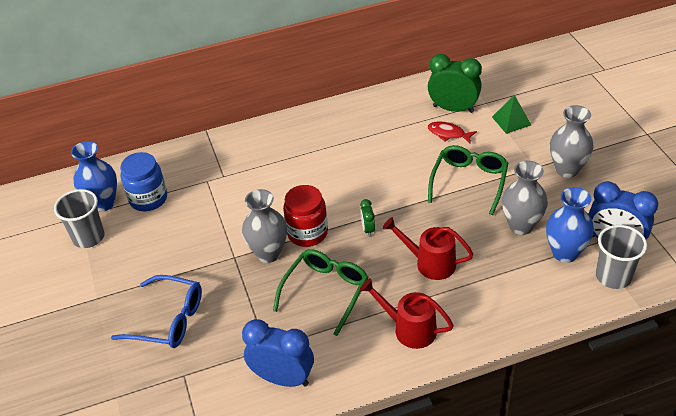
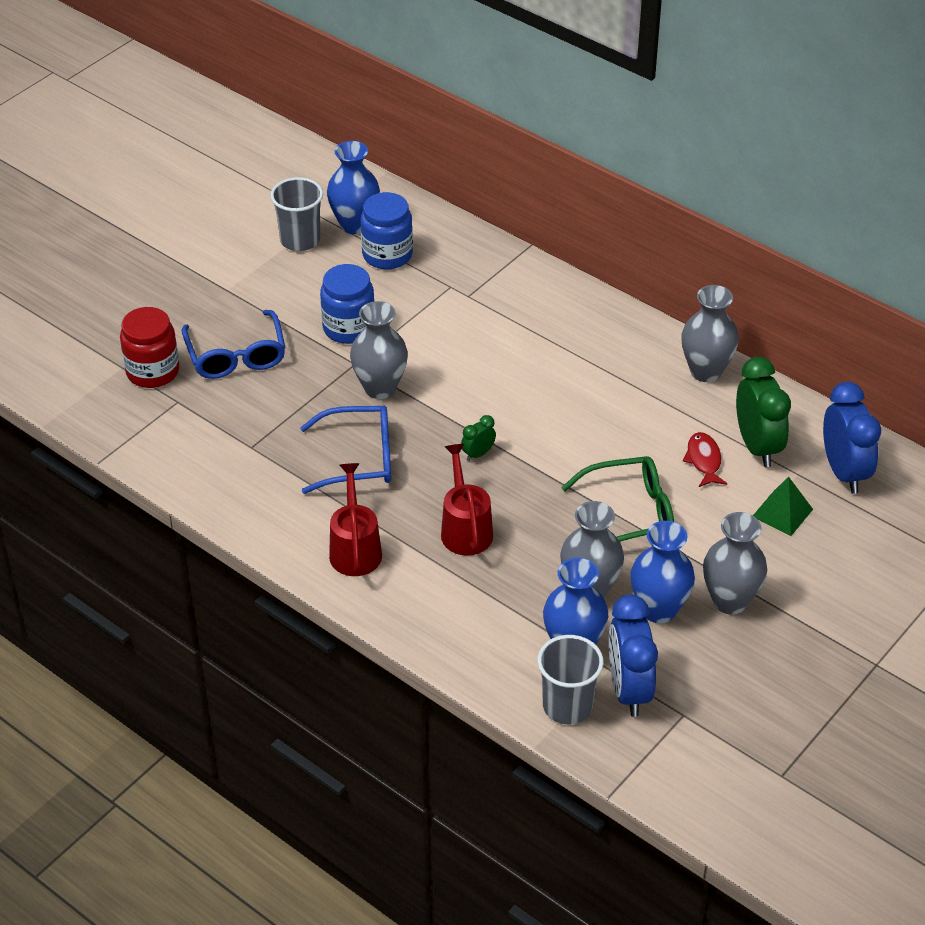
camera: 55 degrees right, 0 degrees up
blue clock [242,319,314,387] -> blue clock moved to [823,382,881,494]
green glasses [273,249,368,336] -> blue glasses [300,405,391,494]
red jar [283,185,328,247] -> red jar moved to [120,307,179,388]
none -> blue jar [320,264,375,344]
none -> blue vase [630,521,695,623]
none -> grey vase [681,285,739,382]

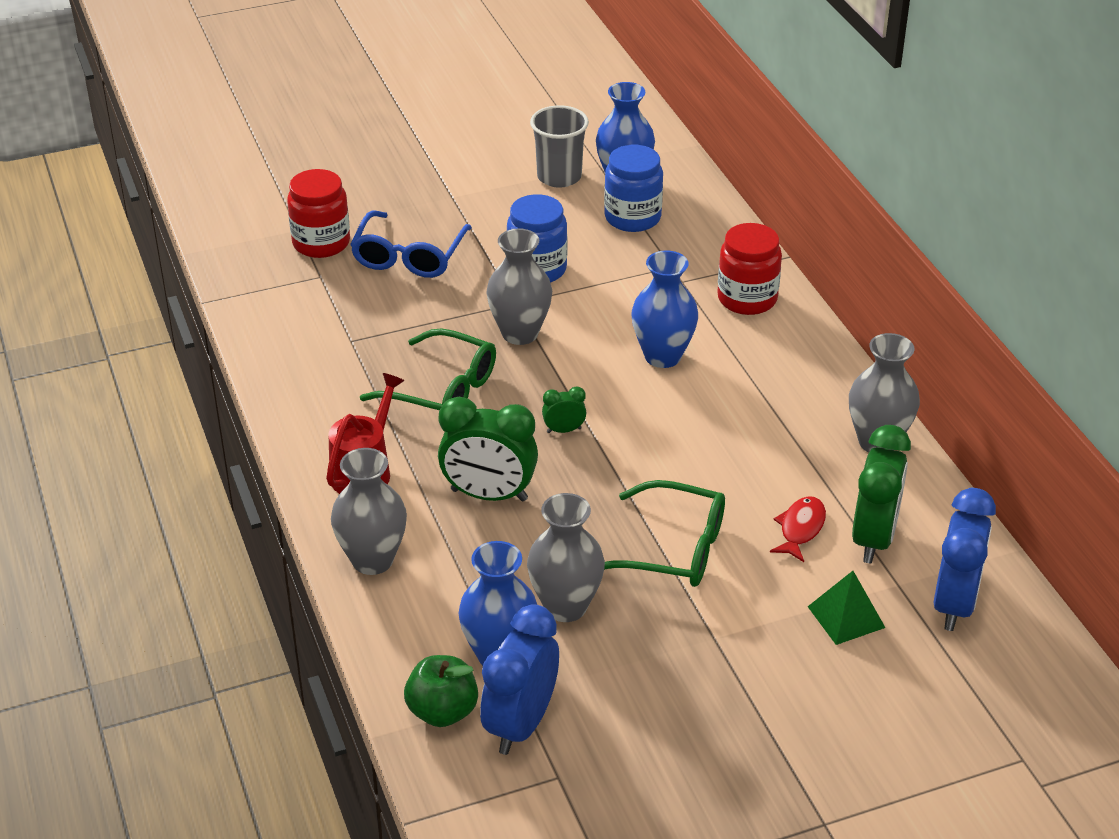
camera: 30 degrees right, 5 degrees down
blue glasses [300,405,391,494] -> green glasses [360,328,496,410]
red watering can [441,444,493,556] -> green clock [438,397,538,502]
grey cup [537,635,604,724] -> green apple [404,655,478,727]
blue vase [630,521,695,623] -> blue vase moved to [632,250,698,368]
grey vase [703,512,767,615] -> grey vase moved to [331,448,407,575]
none -> red jar [717,223,782,315]

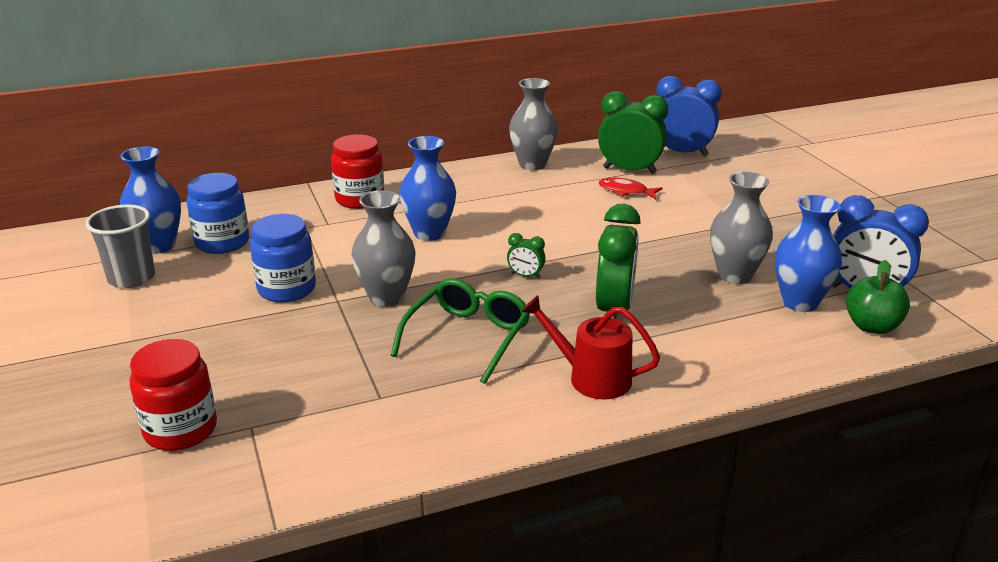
camera: 90 degrees left, 10 degrees down
grey vase [331,448,407,575] -> none
blue glasses [350,210,472,278] -> none
green clock [542,386,586,433] -> green clock turned 60 degrees counterclockwise [507,233,546,279]
green glasses [604,480,725,587] -> none
green pyramid [808,571,885,645] -> none

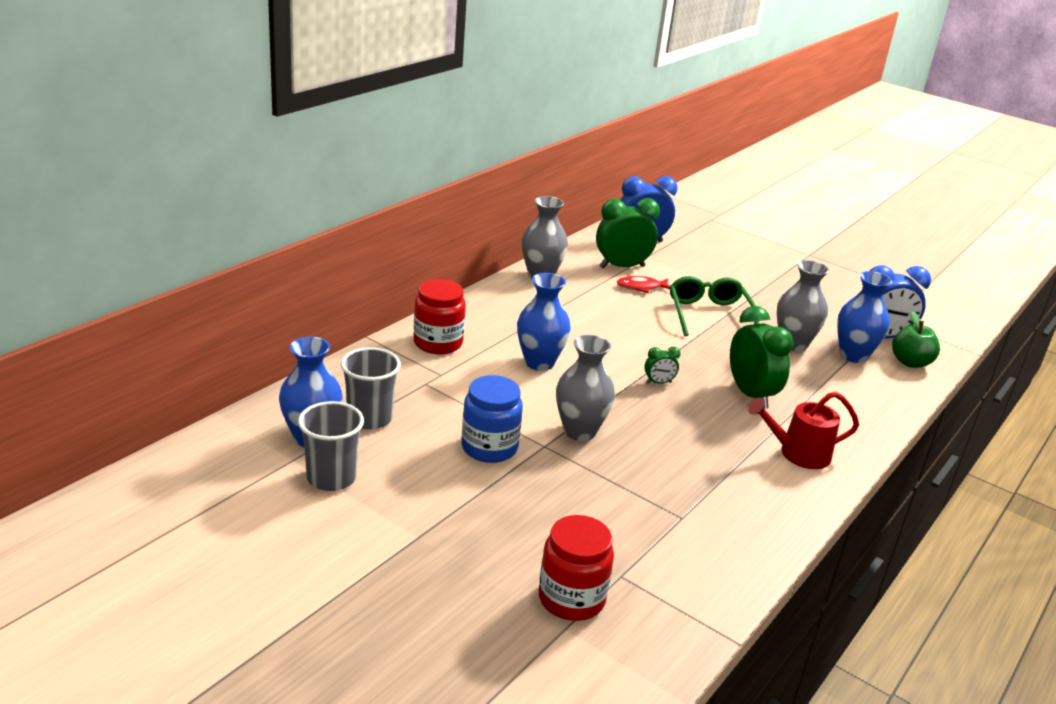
camera: 35 degrees left, 0 degrees up
blue jar [186,173,249,254] -> grey cup [341,347,401,430]
green glasses [391,278,530,384] -> green glasses moved to [670,276,759,336]

